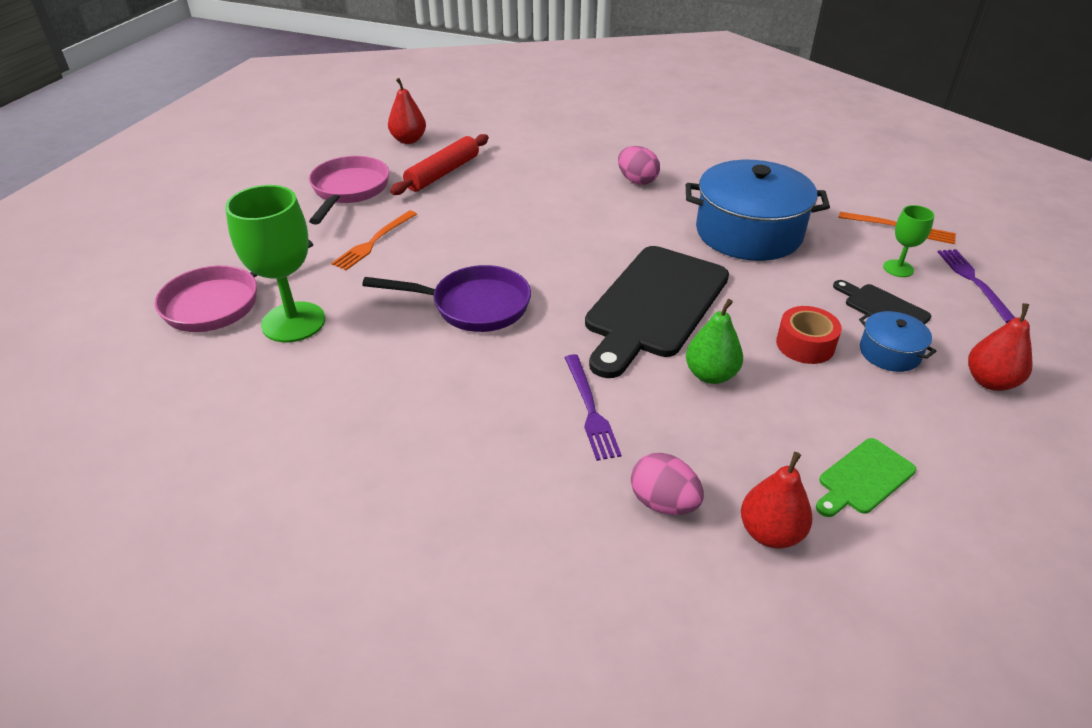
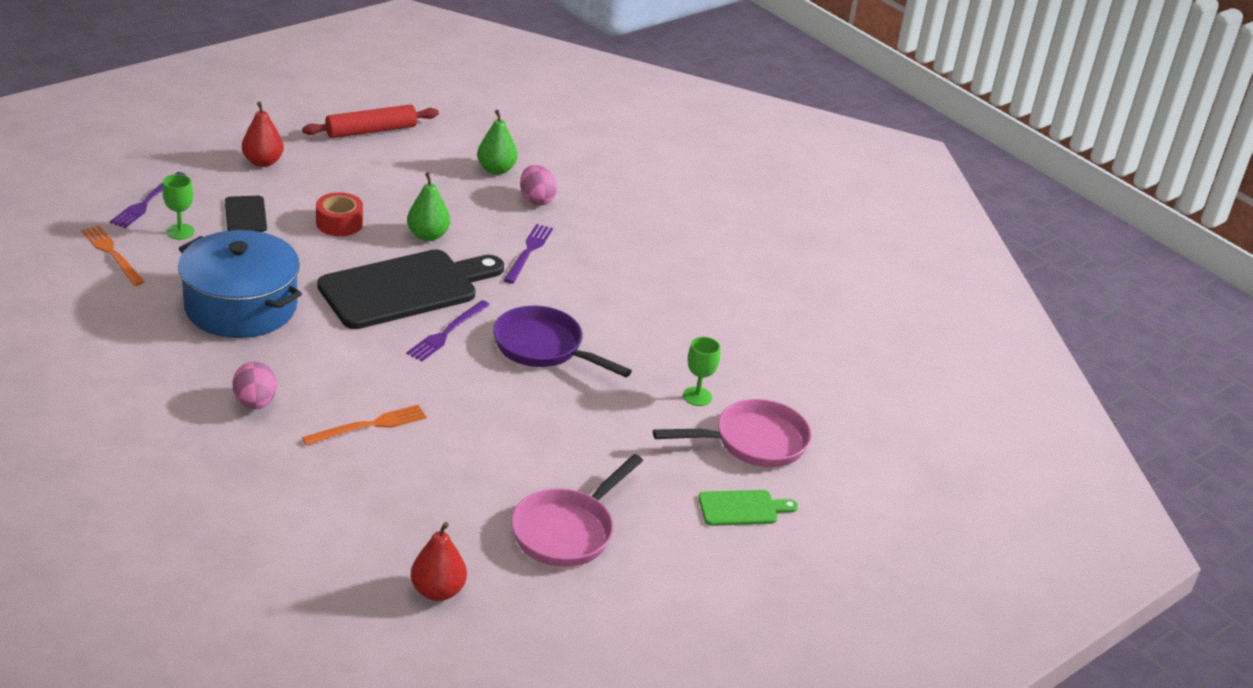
camera: 155 degrees left, 5 degrees down
green goblet [225,185,325,342] -> green goblet [683,337,720,406], size x0.51
orange fork [331,210,417,270] -> orange fork moved to [302,405,427,446]
red rolling pin [390,134,489,195] -> red rolling pin moved to [302,105,439,138]
red pear [741,452,813,549] -> green pear [477,110,518,175]
green cutting board [816,438,916,517] -> green cutting board moved to [698,490,798,526]
blue pot [859,311,936,372] -> none
none -> purple fork [406,300,490,362]

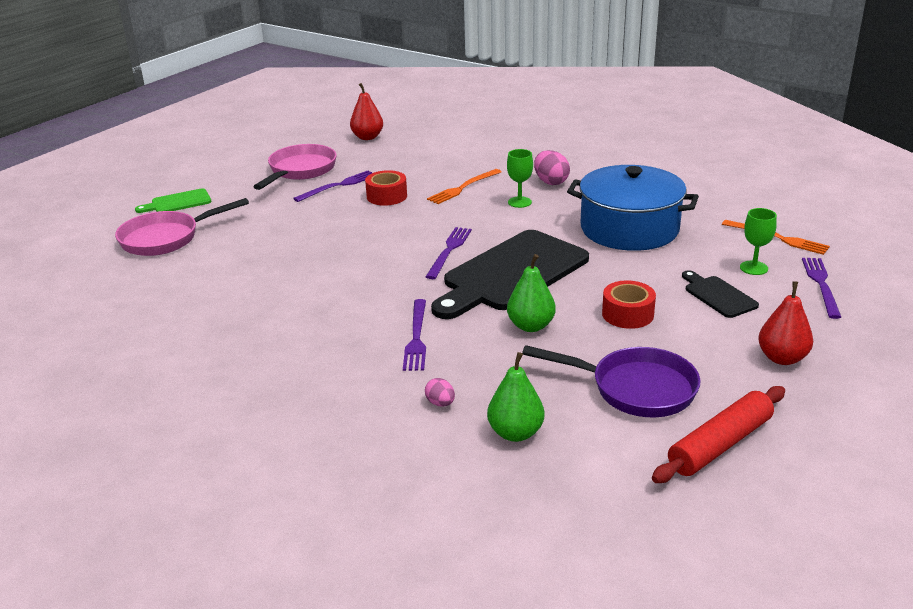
camera: 170 degrees right, 5 degrees down
purple pan [493,306,632,377] -> purple pan moved to [522,345,701,417]
pink egg [520,165,557,206] -> pink egg [425,378,455,406], size x0.57
green goblet [683,337,720,406] -> green goblet moved to [507,149,533,208]
none -> purple fork [293,171,372,202]
none -> red tape [365,170,407,206]

